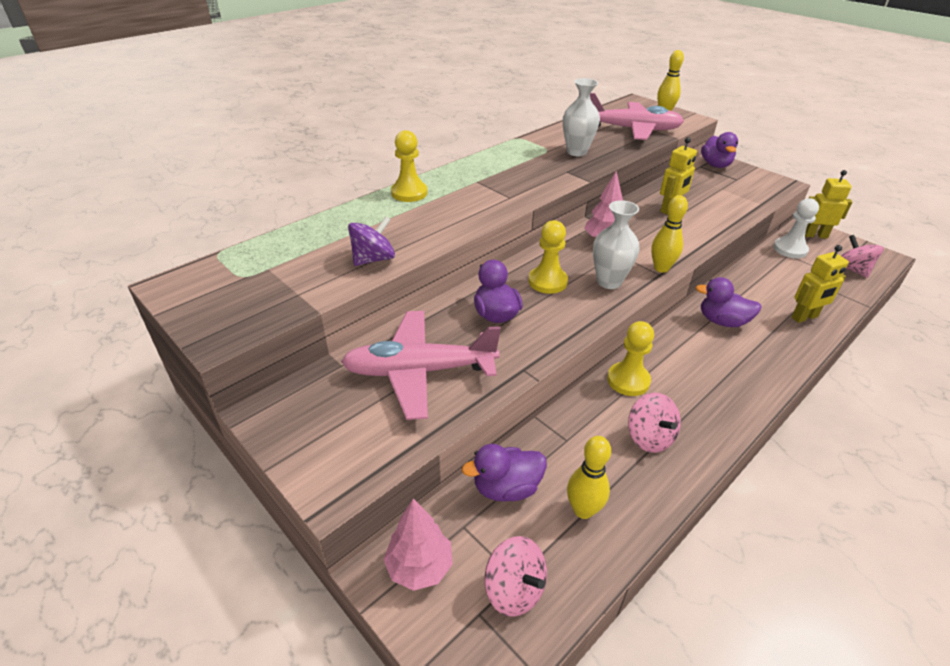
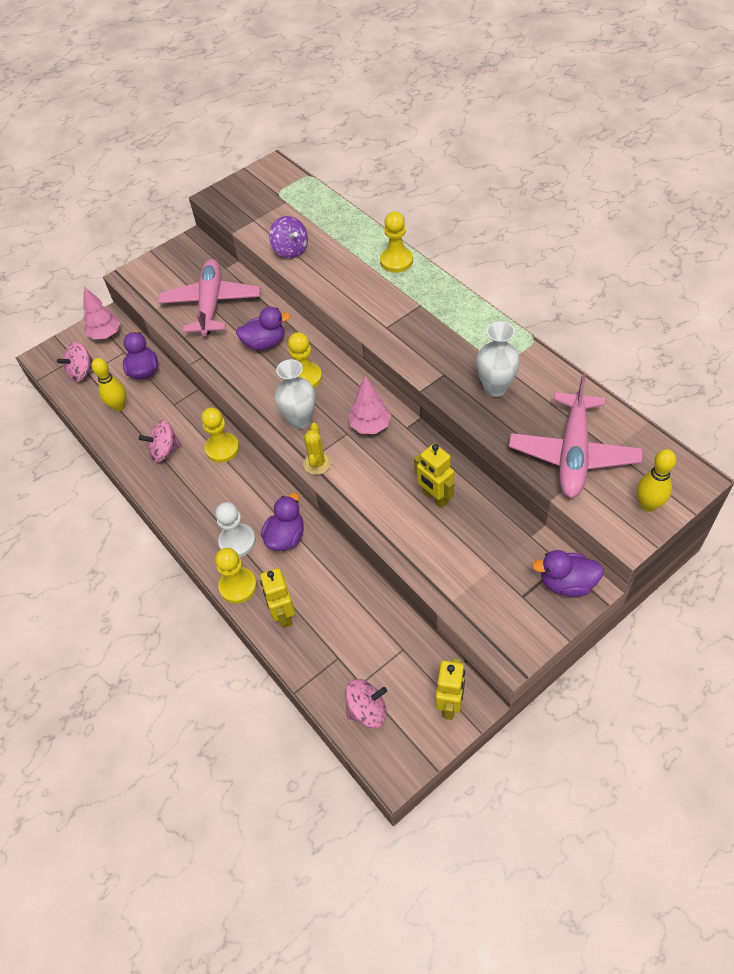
camera: 100 degrees right, 15 degrees up
yellow bowling pin [651,195,688,273] -> yellow cactus [303,423,331,475]
white pawn [773,198,819,258] -> white pawn moved to [215,502,256,557]
none -> yellow pawn [215,548,257,603]

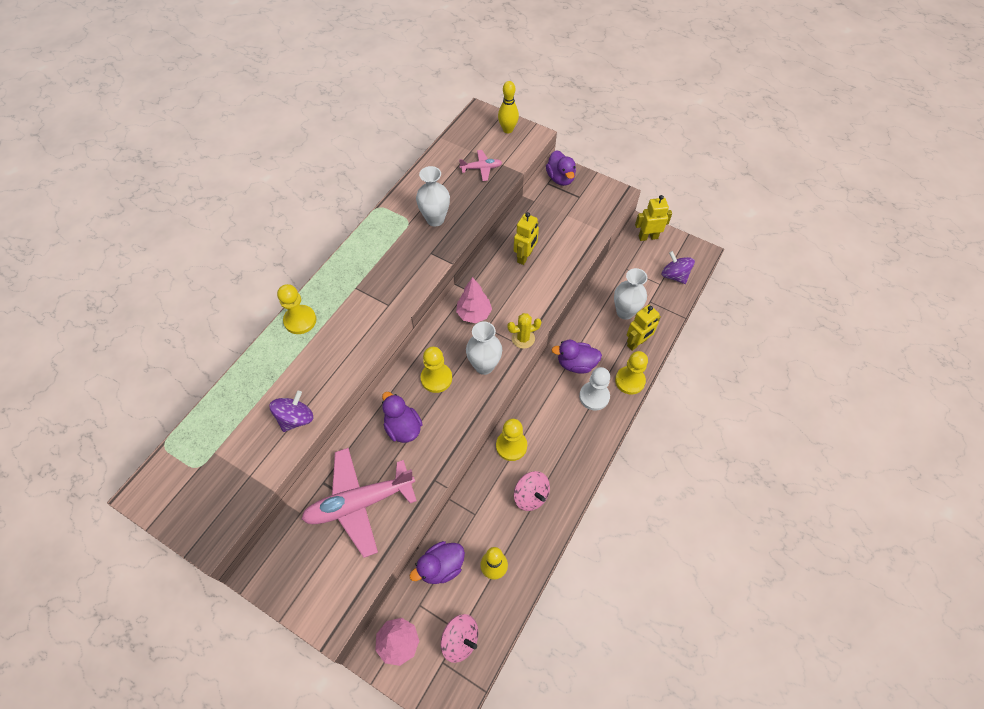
camera: 115 degrees left, 5 degrees up
pink spinning top [345,679,387,728] -> purple spinning top [662,251,695,284]
pink plane [509,374,642,498] -> pink plane [459,150,502,181], size x0.47
none -> white vase [614,268,647,320]

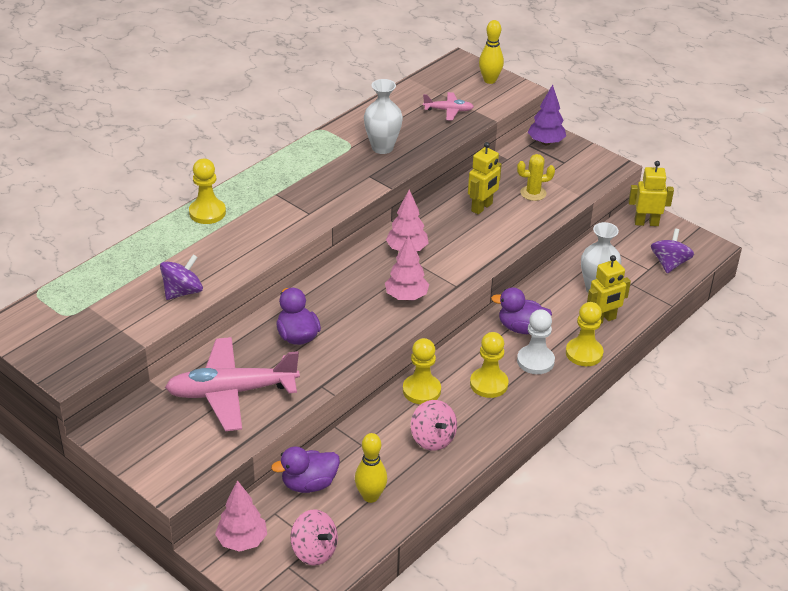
camera: 10 degrees right, 20 degrees down
yellow pawn [421,347,452,393] -> yellow pawn moved to [470,332,508,398]
white vase [466,322,502,375] -> pink tree [385,236,429,301]
yellow cactus [507,313,541,349] -> yellow cactus moved to [517,154,555,201]
purple duck [546,150,576,186] -> purple tree [528,85,566,145]
purple spinning top [662,251,695,284] -> purple spinning top turned 45 degrees clockwise [651,229,694,273]

